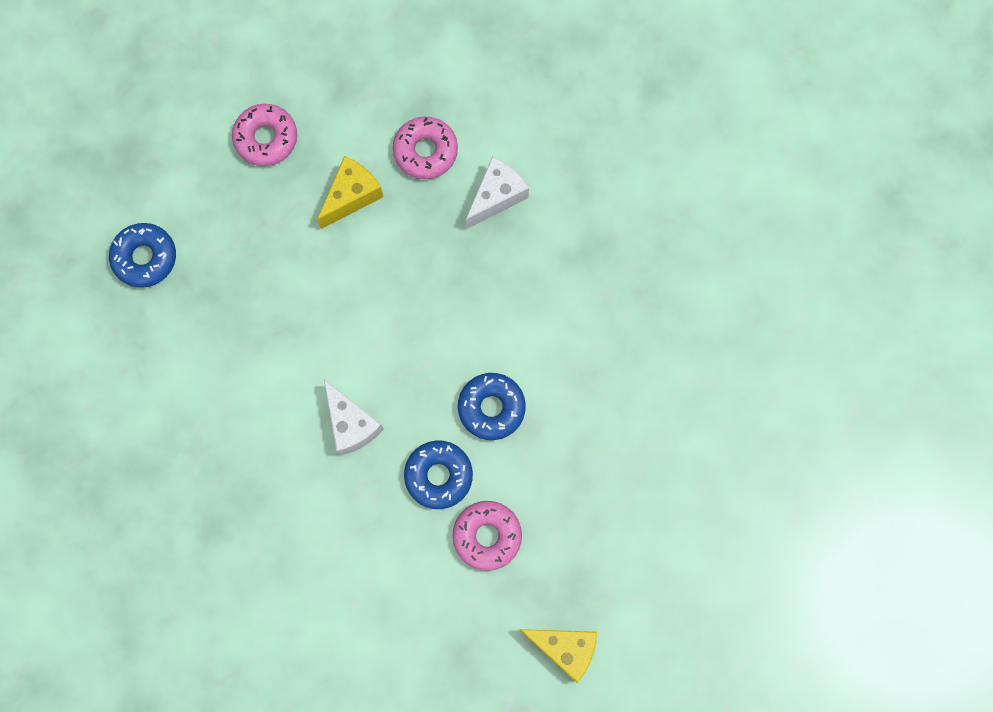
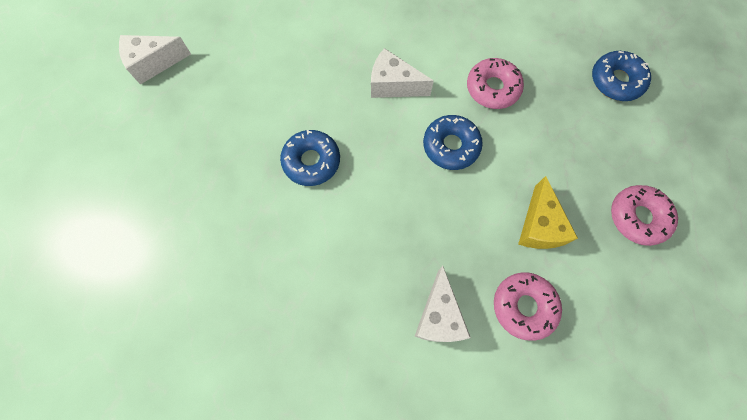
camera: 140 degrees right, 5 degrees down
blue donut [404,441,473,509] -> blue donut moved to [423,115,483,170]
pink donut [452,501,522,571] -> pink donut moved to [467,58,524,109]
yellow cheese [520,629,597,683] -> white cheese [119,35,191,85]

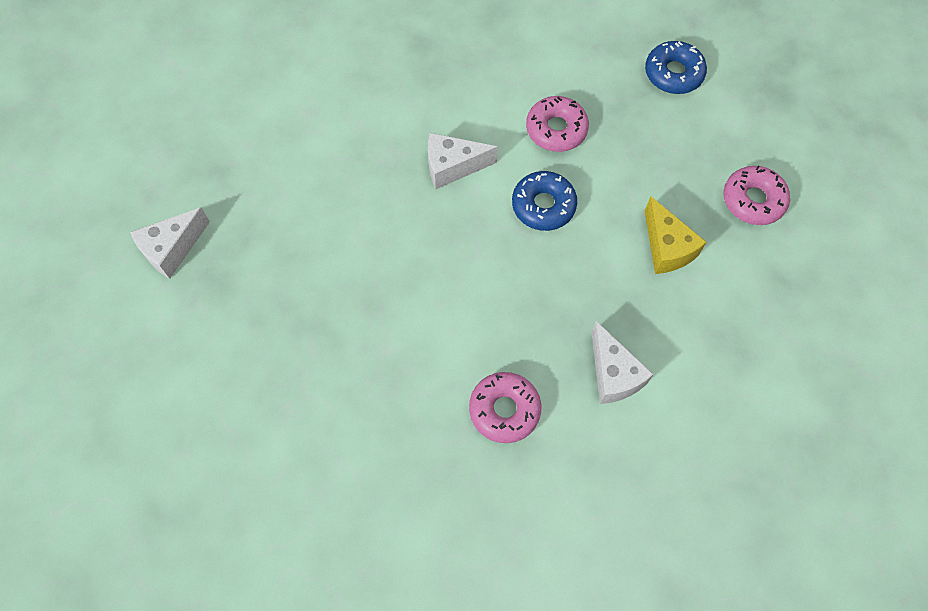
camera: 25 degrees left, 5 degrees down
blue donut [280,130,340,186] -> none
pink donut [494,272,562,341] -> pink donut moved to [469,372,541,443]

